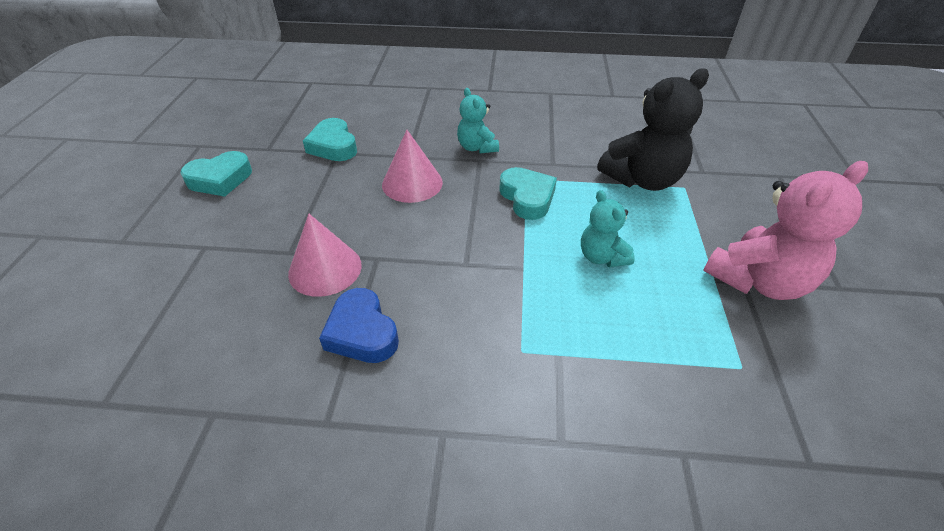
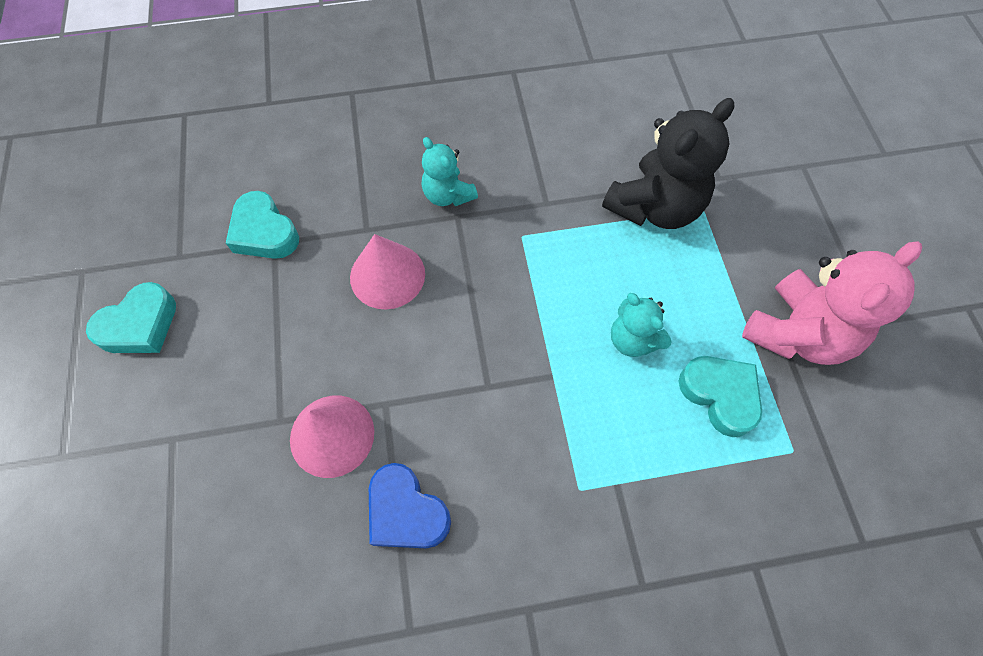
camera: 15 degrees left, 20 degrees up
turquoise heart [499,167,557,220] -> turquoise heart moved to [679,356,762,437]

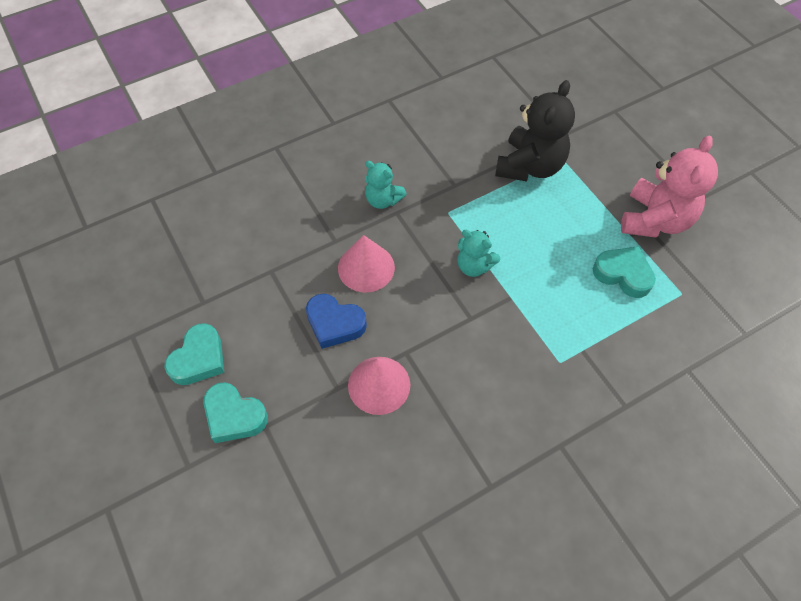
camera: 20 degrees left, 5 degrees down
turquoise heart [226,191,299,259] -> turquoise heart moved to [203,382,268,443]
blue heart [369,463,451,548] -> blue heart moved to [306,294,367,349]
turquoise teddy bear [611,293,672,357] -> turquoise teddy bear moved to [458,230,500,277]

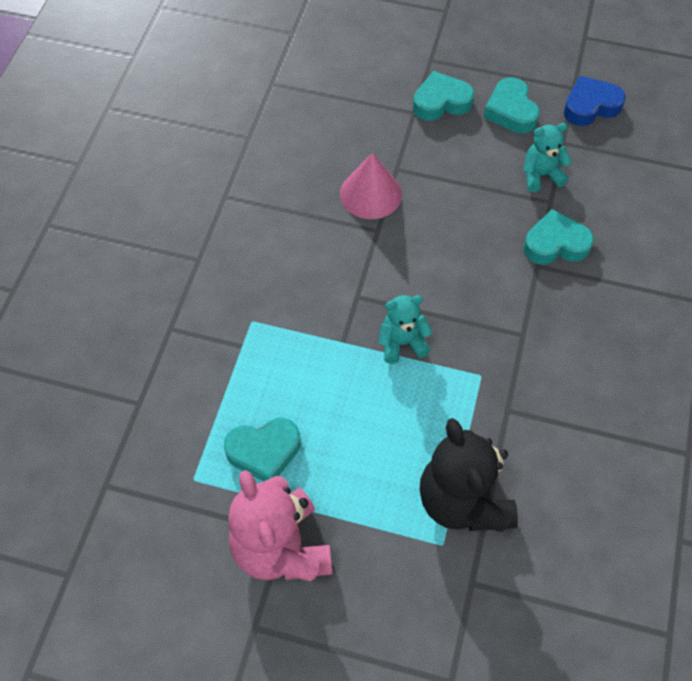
camera: 135 degrees right, 0 degrees up
blue heart [306,294,367,349] -> blue heart moved to [564,76,626,126]
pink cone [338,235,395,293] -> none
turquoise teddy bear [365,161,407,209] -> turquoise teddy bear moved to [523,123,572,192]
none -> turquoise heart [524,209,594,265]

